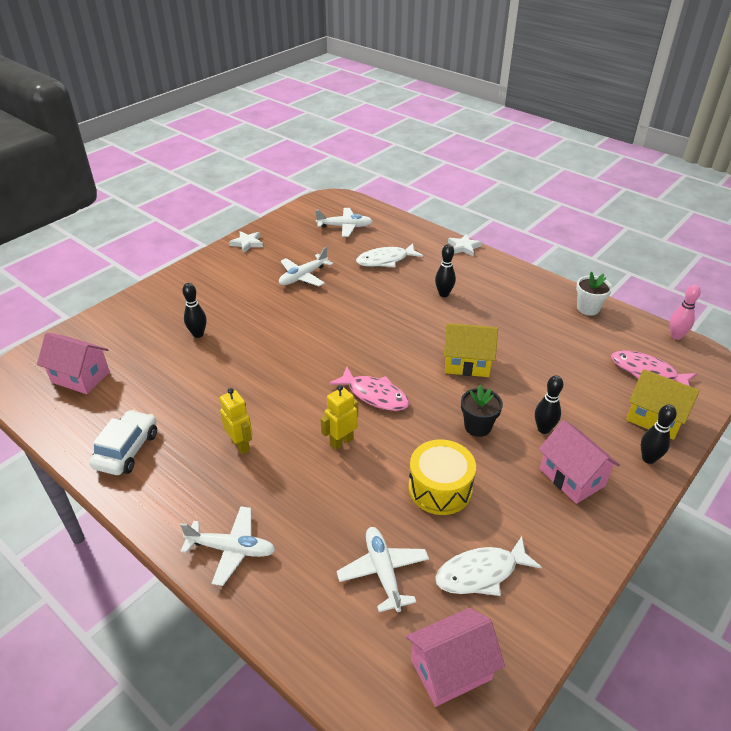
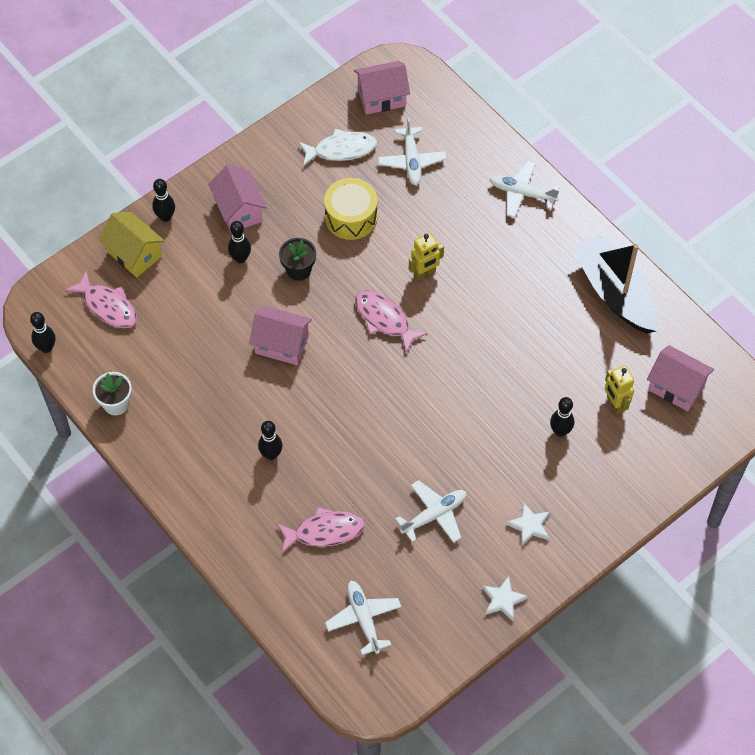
camera: 170 degrees left, 20 degrees up
white car [89,410,157,475] -> black boat [573,234,658,333]
yellow robot [220,388,253,454] -> yellow robot moved to [605,366,634,414]
white plane [315,208,373,237] -> white plane turned 60 degrees clockwise [325,581,401,655]
white fish [356,243,423,267] -> pink fish [277,507,365,553]
yellow house [444,323,498,377] -> pink house [249,306,312,365]
white star [448,234,482,256] -> white star moved to [506,503,550,546]
pink bowling pin [670,285,701,340] -> black bowling pin [30,312,55,353]

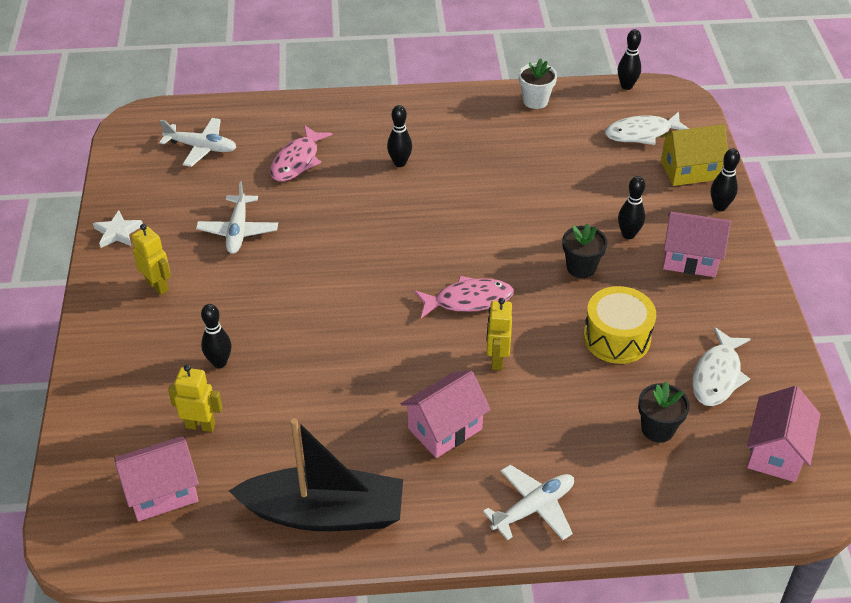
camera: 125 degrees right, 15 degrees down
pink fish [65,271,137,328] -> white fish [605,111,689,145]
pink house [249,306,312,365] -> pink house moved to [401,371,491,458]
white plane [378,117,447,185] -> black flower pot [638,381,690,443]
white star [506,503,550,546] -> yellow robot [132,224,171,295]

